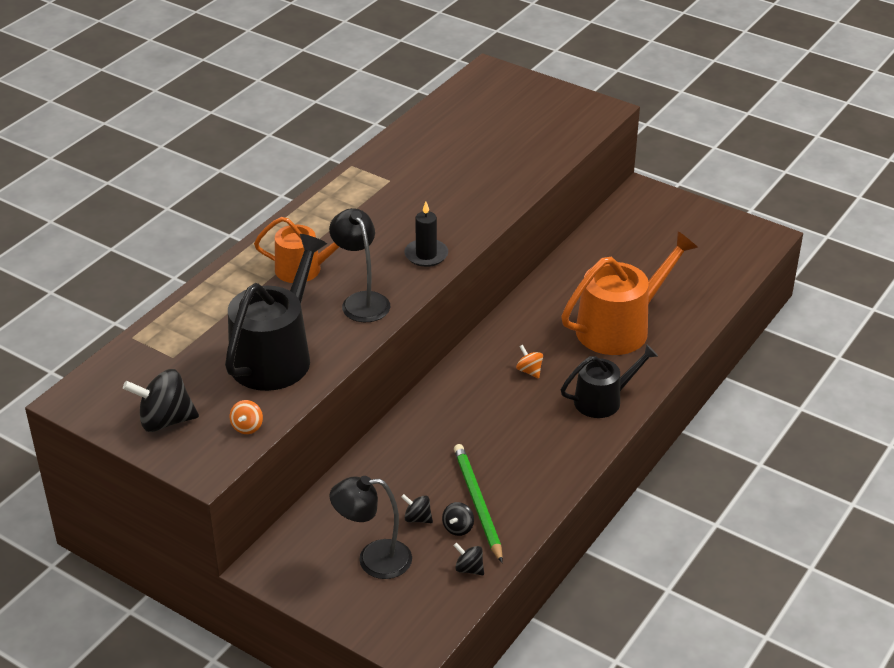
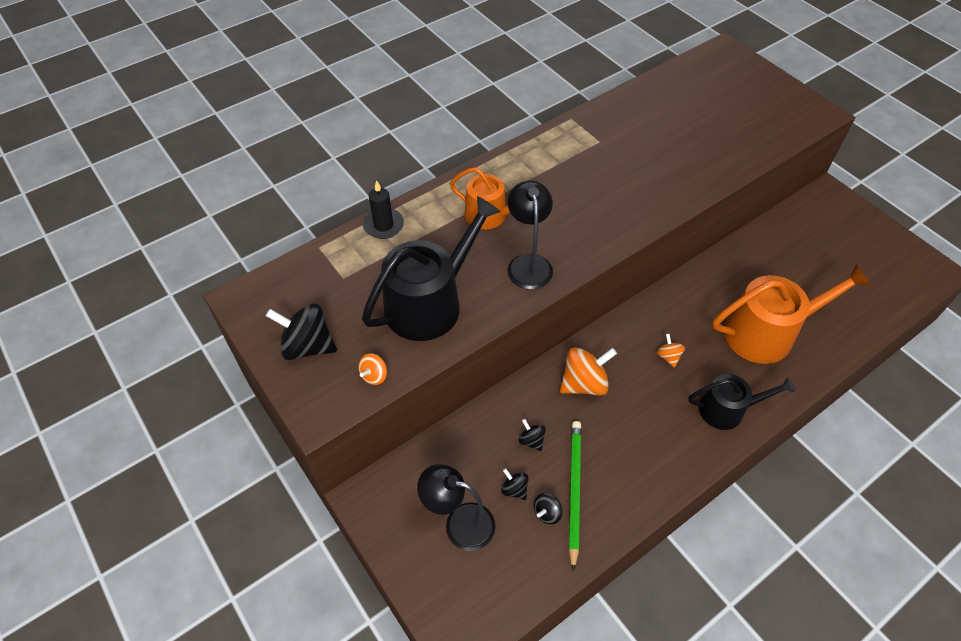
camera: 20 degrees right, 15 degrees up
black candle [404,201,448,267] -> black candle moved to [363,180,404,239]
black spinning top [453,543,484,576] -> black spinning top moved to [519,419,546,451]
none -> orange spinning top [560,347,617,396]

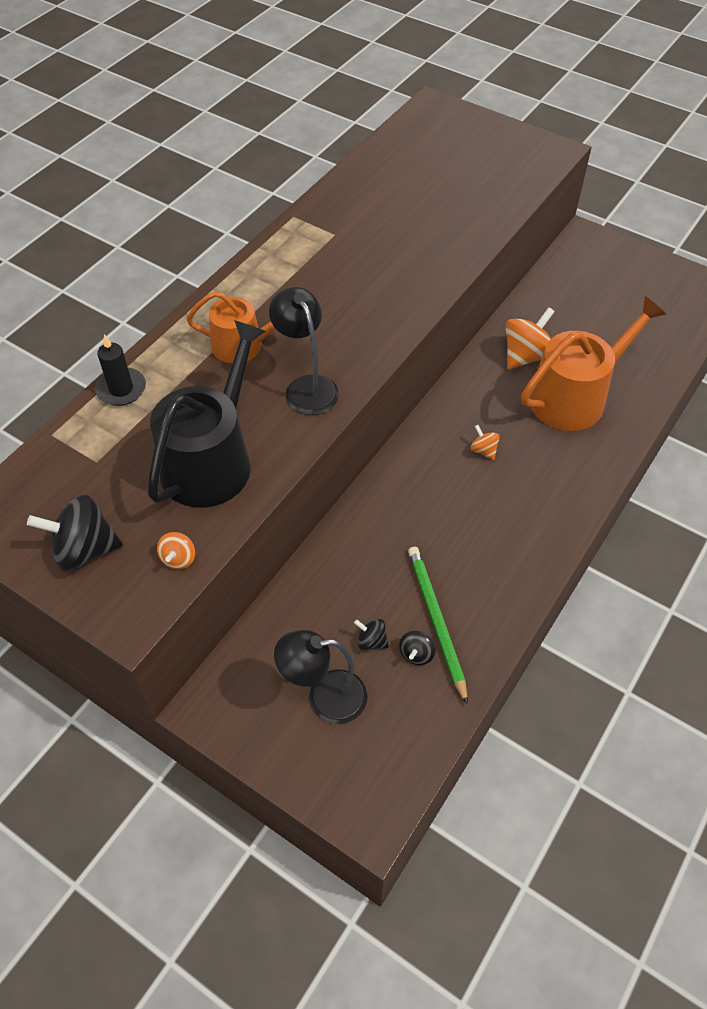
camera: 20 degrees left, 0 degrees up
black spinning top [519,419,546,451] -> none
orange spinning top [560,347,617,396] -> orange spinning top moved to [506,307,555,370]
black watering can [688,374,795,430] -> none

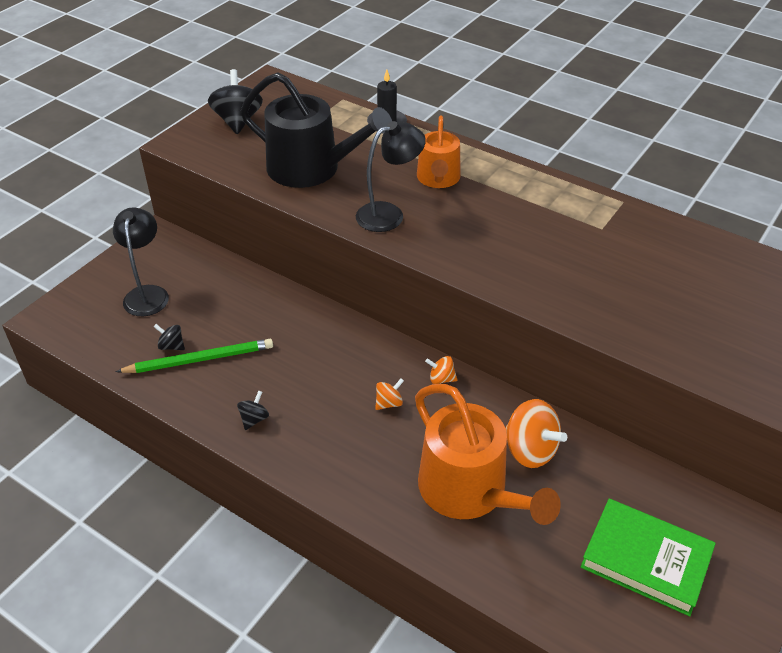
camera: 90 degrees right, 10 degrees down
orange spinning top [157,532,195,570] -> orange spinning top moved to [425,356,457,384]
black spinning top [354,619,389,650] -> black spinning top moved to [237,390,269,430]
none -> green book [580,499,716,616]

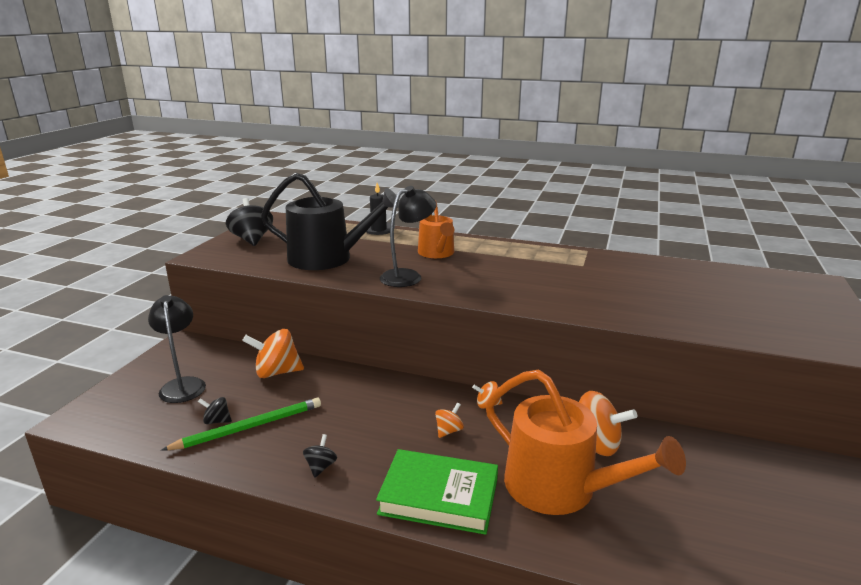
camera: 15 degrees left, 20 degrees down
green book [580,499,716,616] -> green book moved to [376,449,498,535]
none -> orange spinning top [242,329,304,378]

